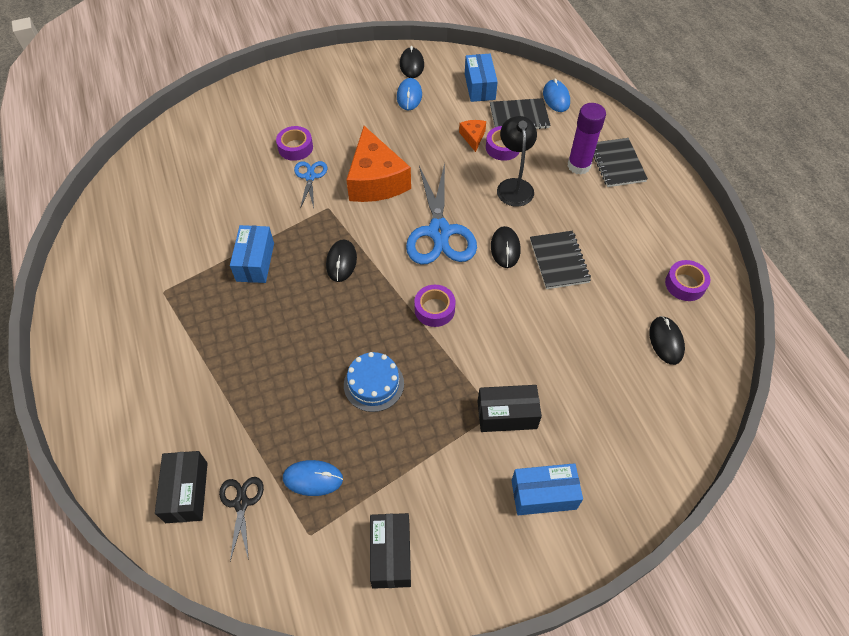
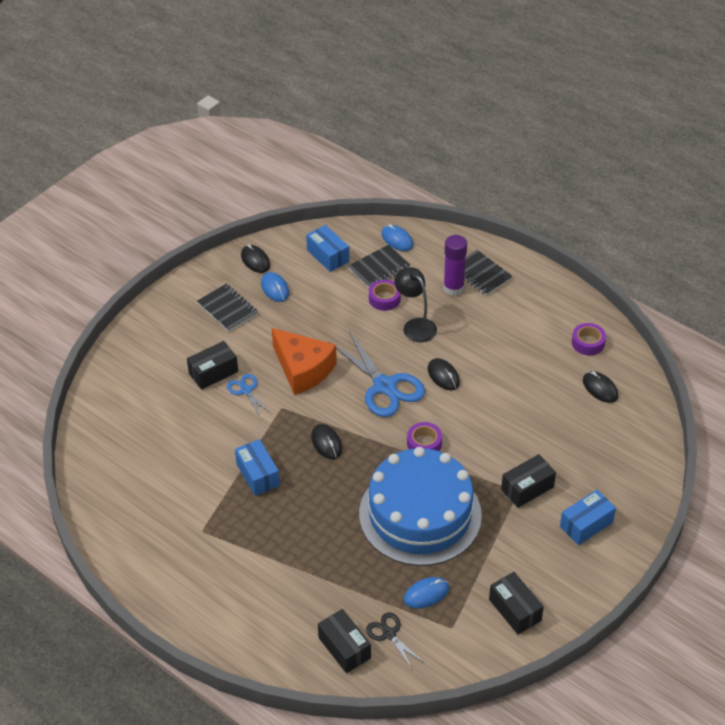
camera: 30 degrees left, 10 degrees down
purple tape [276,126,313,161] -> black box [187,341,238,390]
blue cake [344,352,404,412] -> blue cake [359,447,482,566], size x2.40
orange cheese [459,120,486,152] -> none
black notebook [530,231,591,289] -> black notebook moved to [197,284,258,332]

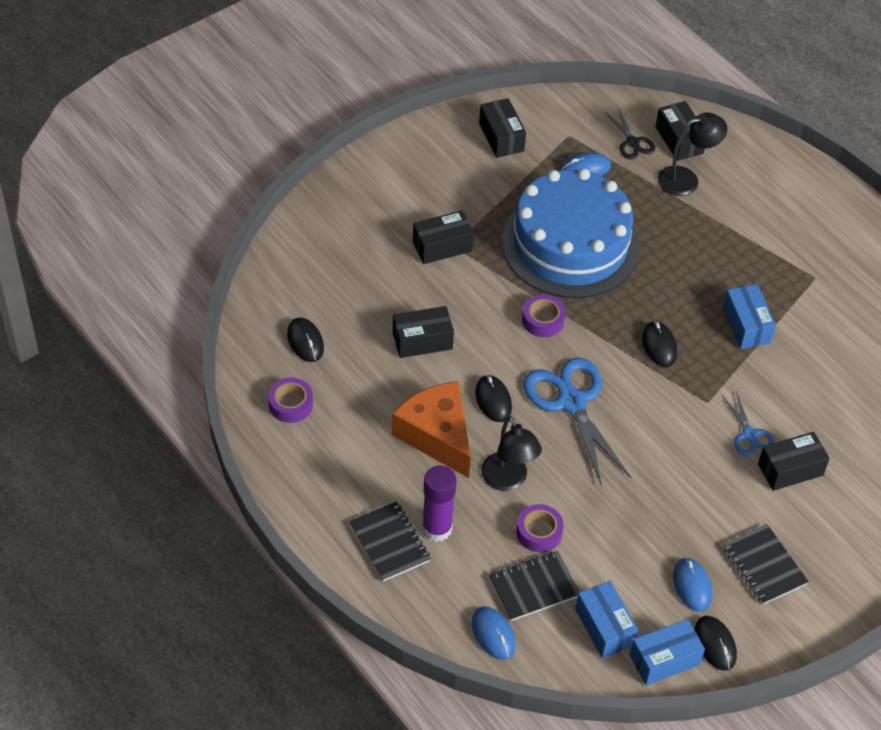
camera: 170 degrees left, 5 degrees up
orange cheese [272,328,337,395] -> orange cheese moved to [392,381,471,478]
blue box [560,490,616,545] -> blue box moved to [630,619,705,685]
none -> black box [393,306,454,358]
none -> black lamp [658,112,727,196]

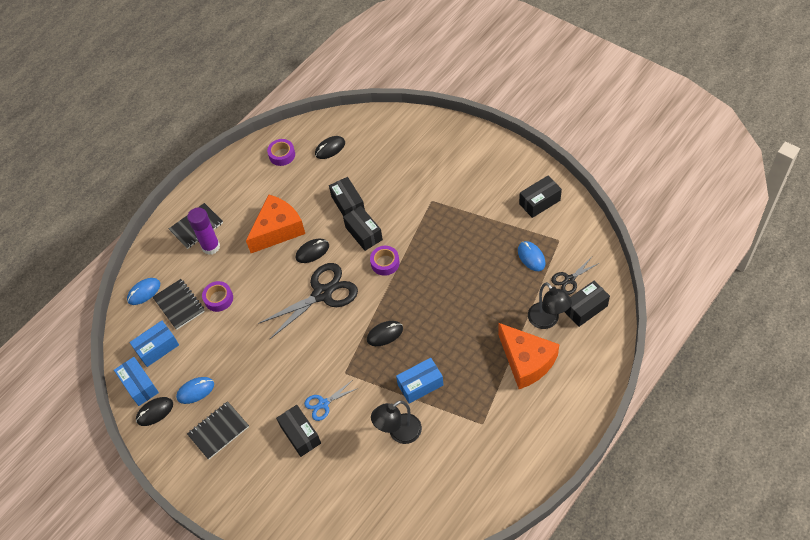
camera: 85 degrees right, 5 degrees up
black box [413,210,474,264] -> black box moved to [343,206,383,251]
black lamp [481,416,542,491] -> black lamp moved to [371,400,422,444]
blue cake [502,169,640,298] -> none
blue scissors [523,358,631,487] -> black scissors [258,263,358,339]
none -> orange cheese [498,323,559,389]

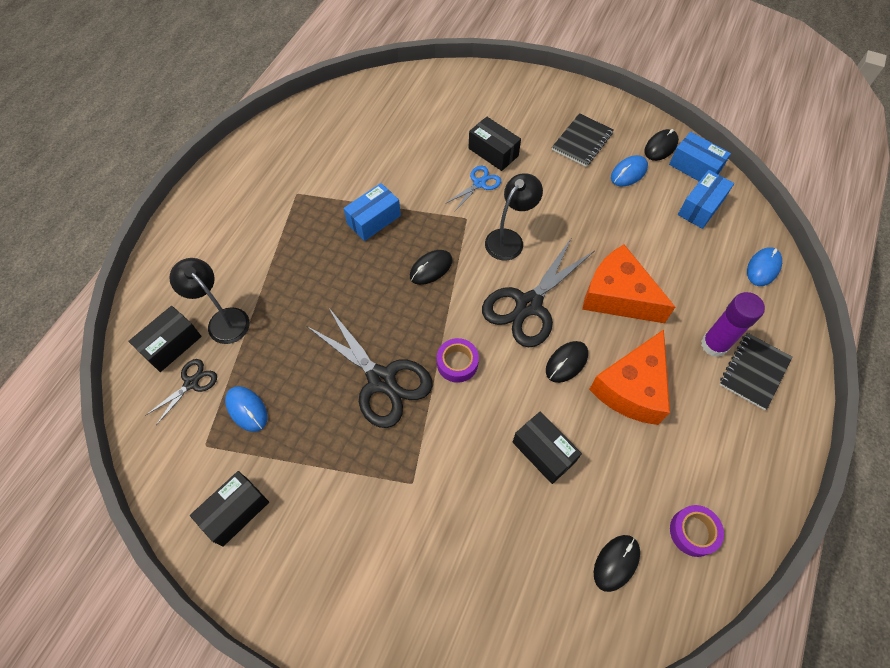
camera: 160 degrees right, 5 degrees up
black notebook [153,279,205,330] -> none
purple tape [202,281,233,312] -> none
black box [343,206,383,251] -> none
black lamp [371,400,422,444] -> black lamp moved to [485,173,543,261]
orange cheese [498,323,559,389] -> orange cheese moved to [582,245,675,323]
none -> black scissors [306,308,433,428]

